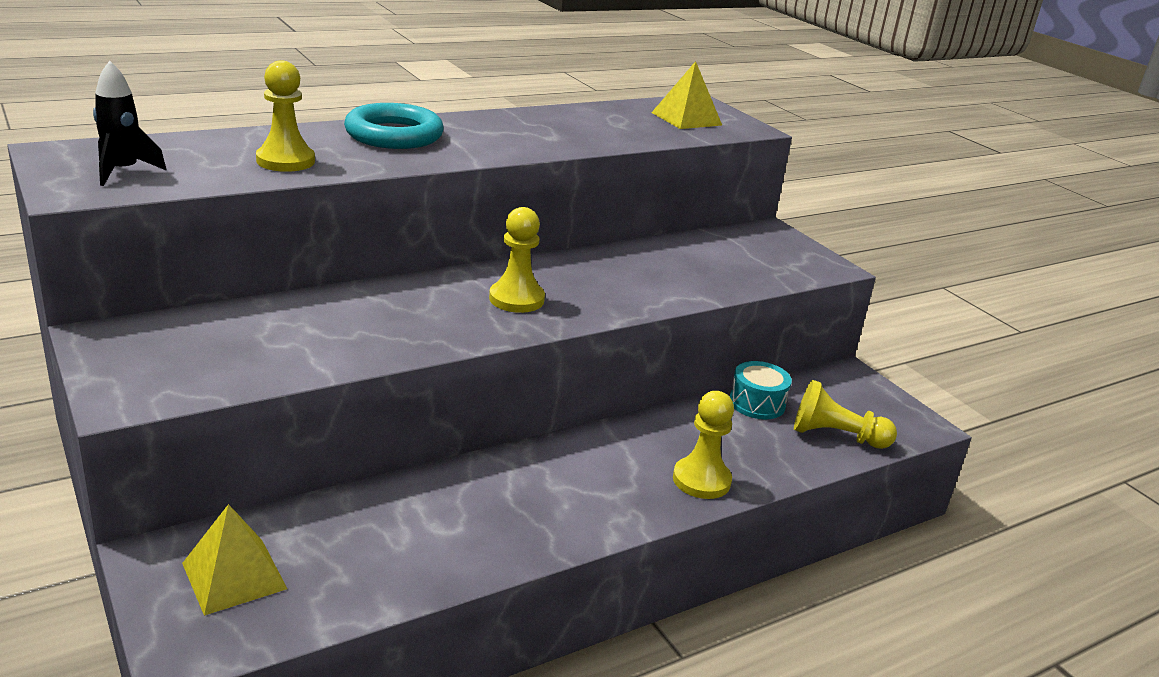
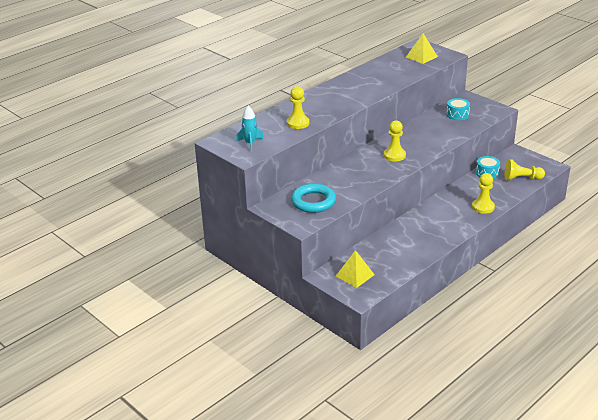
camera: 10 degrees left, 5 degrees up
black rocket [93,61,167,186] -> turquoise rocket [236,106,264,152]
turquoise ring [344,103,444,149] -> turquoise ring moved to [291,184,336,213]
none -> turquoise drum [446,98,470,120]

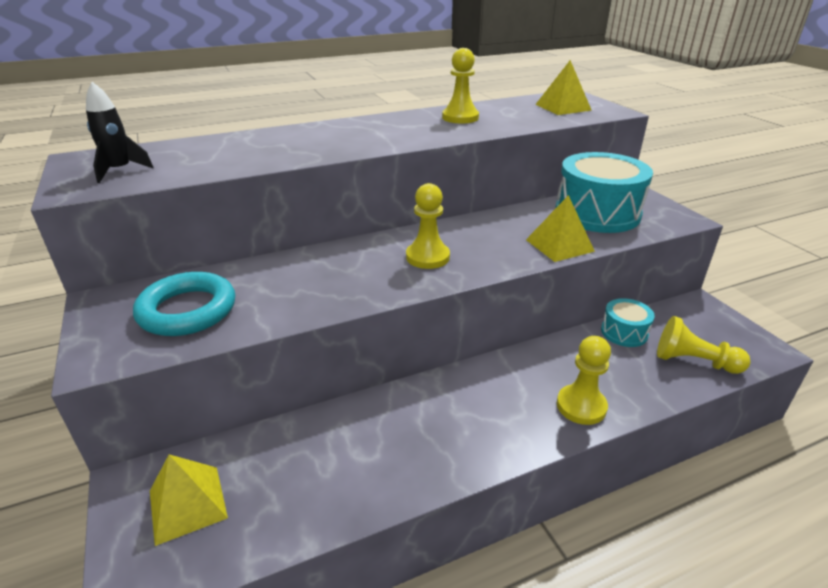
camera: 20 degrees right, 0 degrees up
turquoise rocket [236,106,264,152] -> black rocket [86,82,154,183]
yellow pawn [287,86,309,129] -> yellow pawn moved to [442,48,479,124]
turquoise drum [446,98,470,120] -> turquoise drum [555,152,653,233], size x2.00
none -> yellow pyramid [526,195,595,262]

